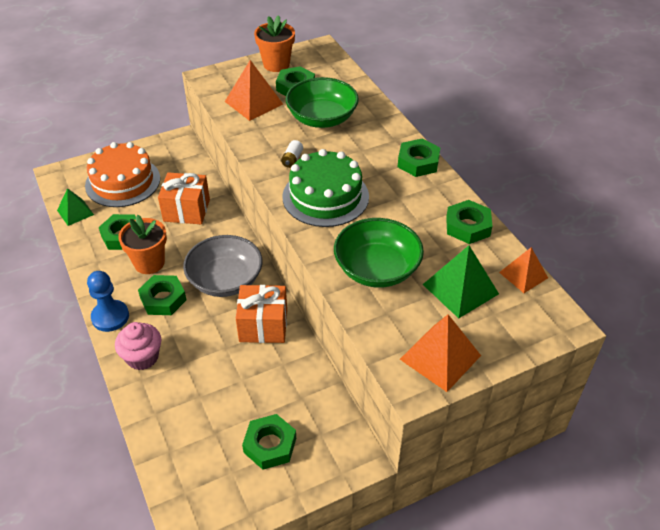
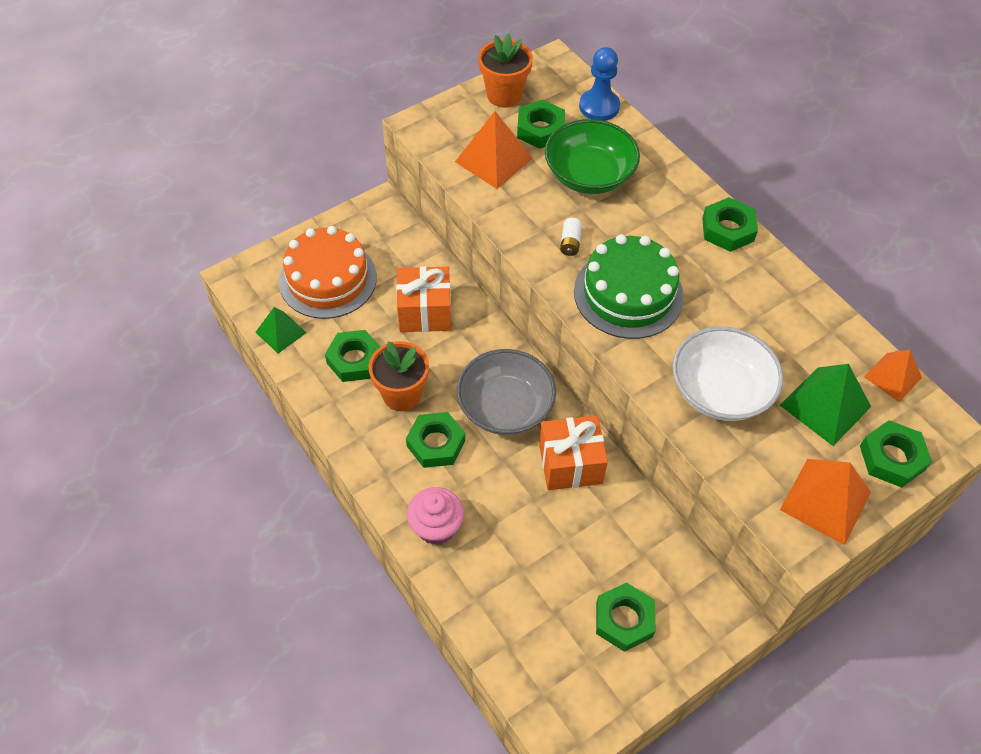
camera: 10 degrees left, 10 degrees up
blue pawn [87,271,129,332] -> blue pawn moved to [579,47,620,121]
green bowl [334,218,424,288] -> white bowl [673,326,783,421]
green nut [446,200,492,244] -> green nut moved to [860,420,932,488]

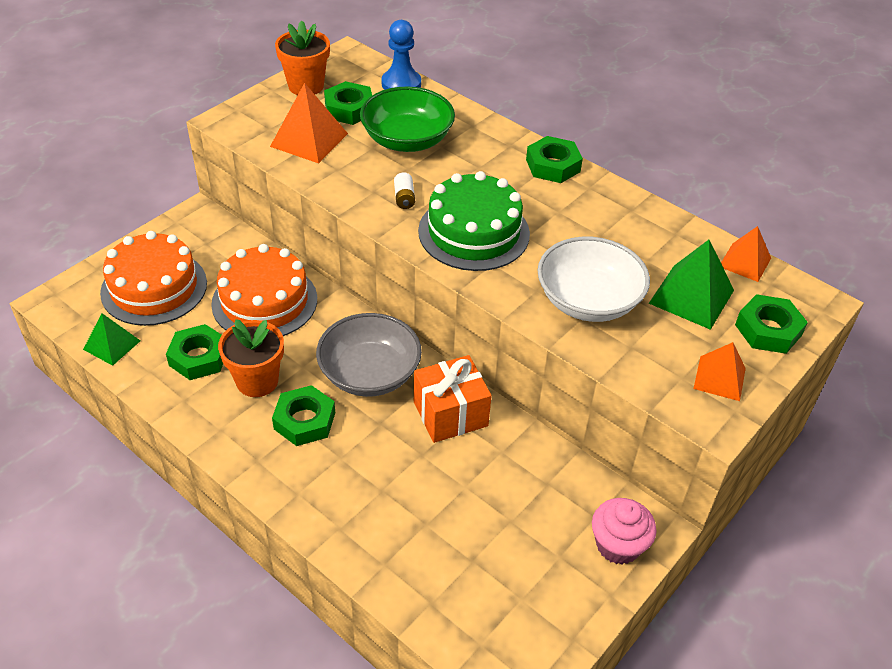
camera: 15 degrees left, 10 degrees down
orange gift [396,266,451,332] -> orange cake [211,244,317,336]
pink cupcake [407,487,464,545] -> pink cupcake moved to [592,498,656,565]
green nut [596,582,656,652] -> none
orange pyramid [780,459,871,545] -> orange pyramid [693,342,746,401], size x0.65

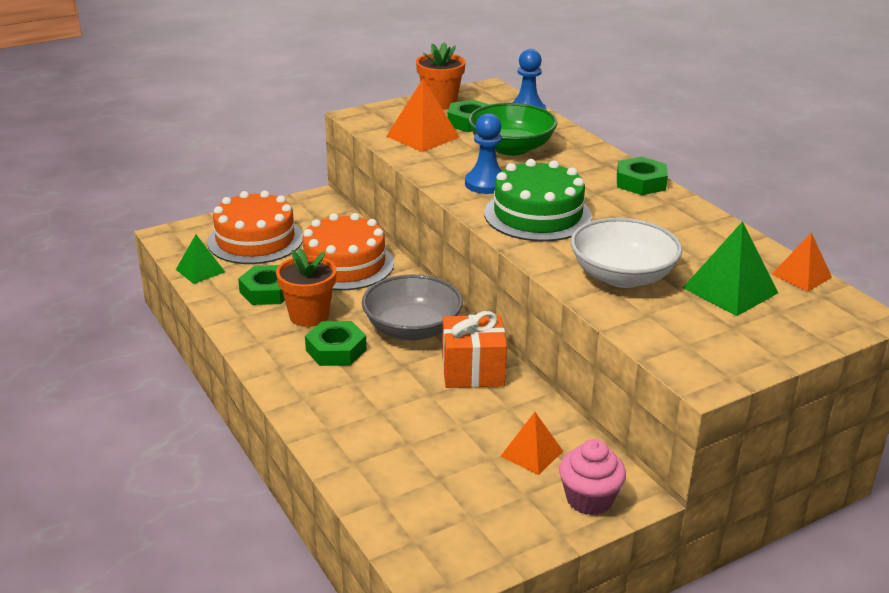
camera: 20 degrees right, 15 degrees down
white battery [394,172,415,209] -> blue pawn [465,113,502,194]
orange pyramid [693,342,746,401] -> orange pyramid moved to [501,412,563,475]
green nut [735,294,808,354] -> none

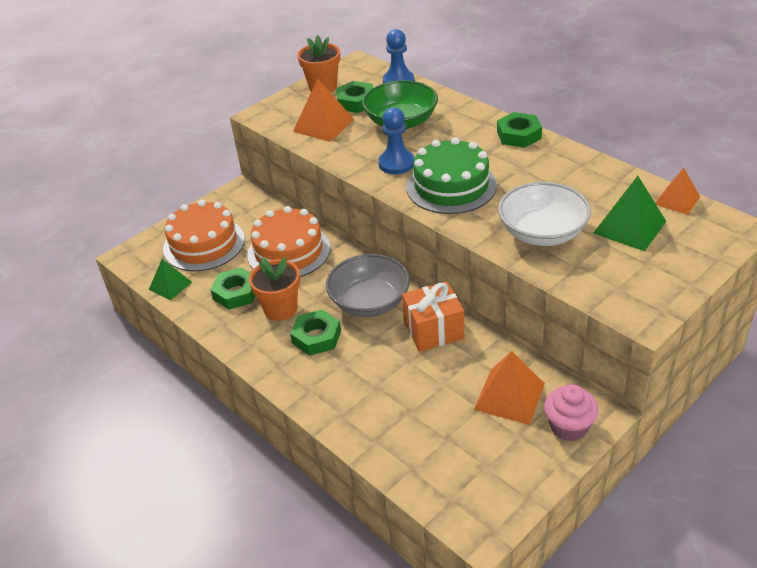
camera: 10 degrees left, 10 degrees up
orange pyramid [501,412,563,475] -> orange pyramid [474,351,545,425], size x1.54

